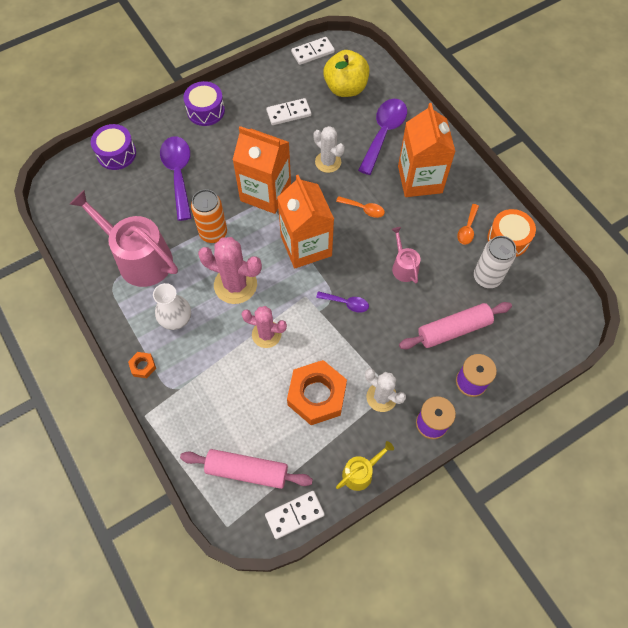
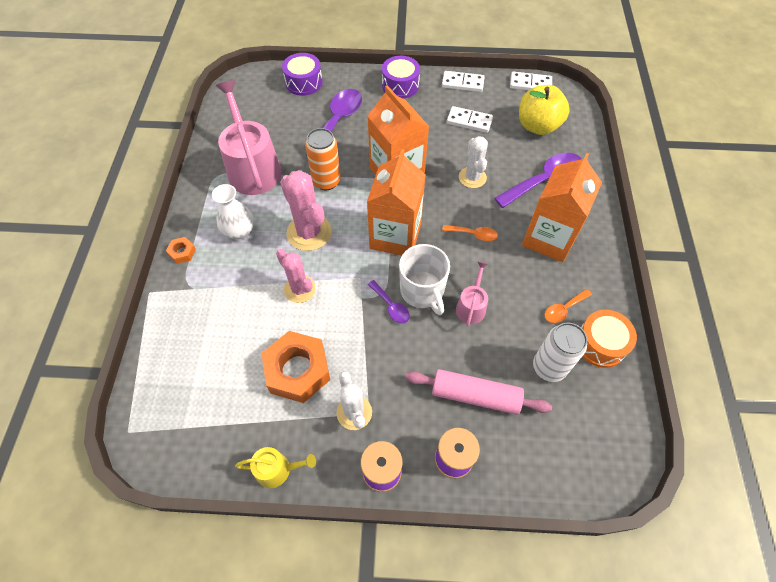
camera: 35 degrees right, 5 degrees down
pink rolling pin [180,449,313,489] -> none
white domino [265,491,325,539] -> white domino moved to [442,71,485,92]
orange spoon [336,196,385,218] -> orange spoon turned 45 degrees counterclockwise [442,225,498,241]
none -> white mug [399,244,450,315]

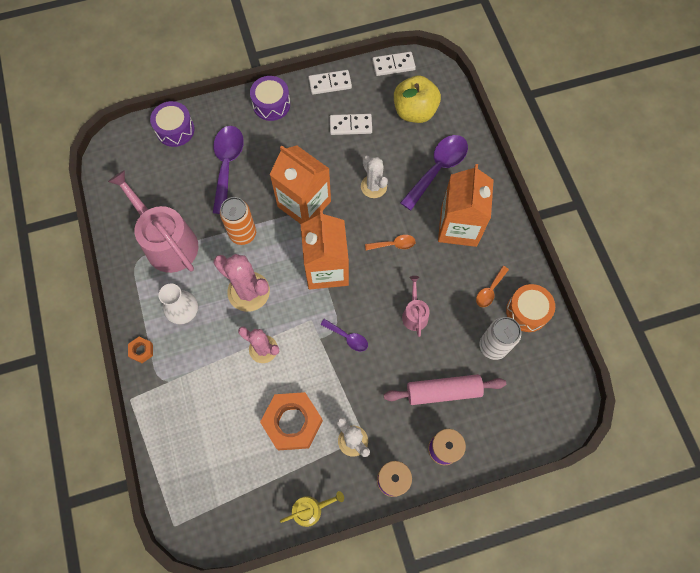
camera: 20 degrees left, 10 degrees up
white mug [399,244,450,315] -> none

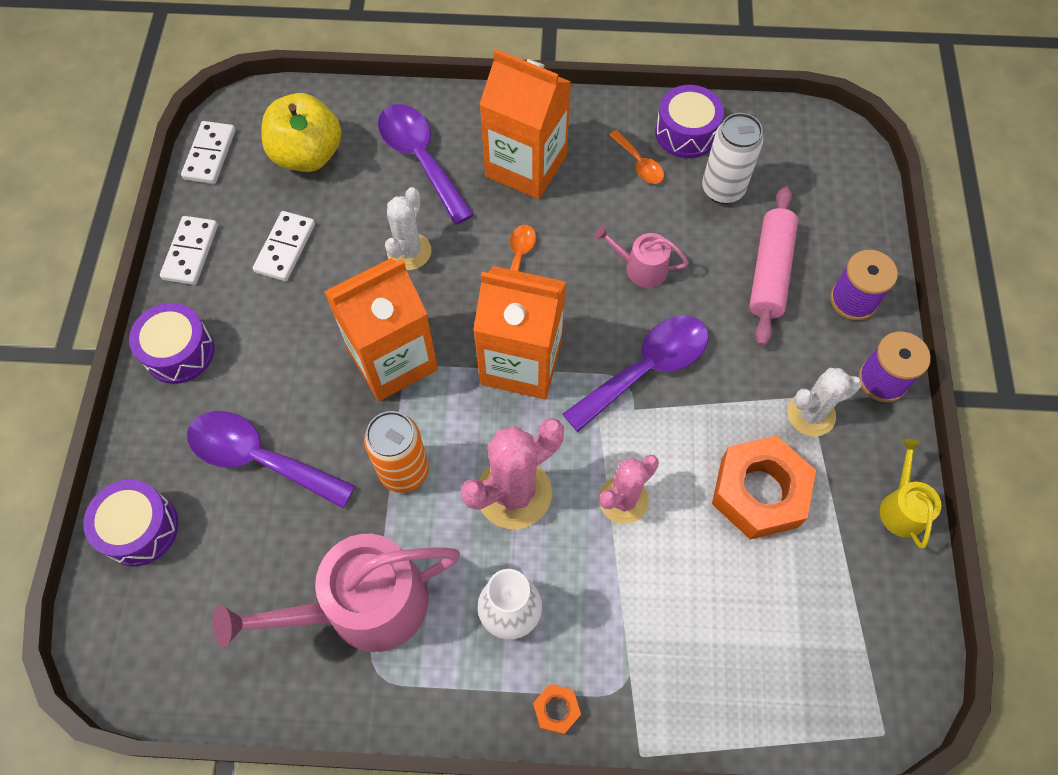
camera: 70 degrees left, 5 degrees down
purple spoon [321,319,368,352] -> purple spoon [563,316,709,432], size x1.97
white cactus [361,156,388,198] -> white cactus turned 60 degrees counterclockwise [385,187,431,270]
orange drum [506,284,555,332] -> purple drum [655,85,724,158]

